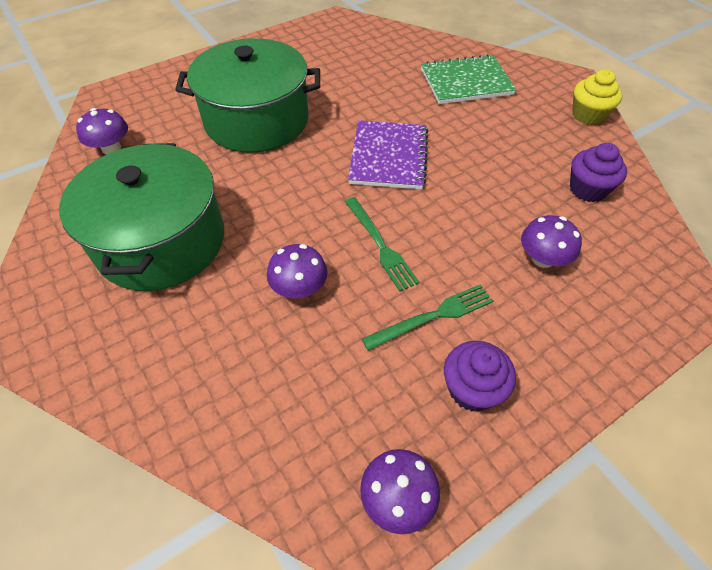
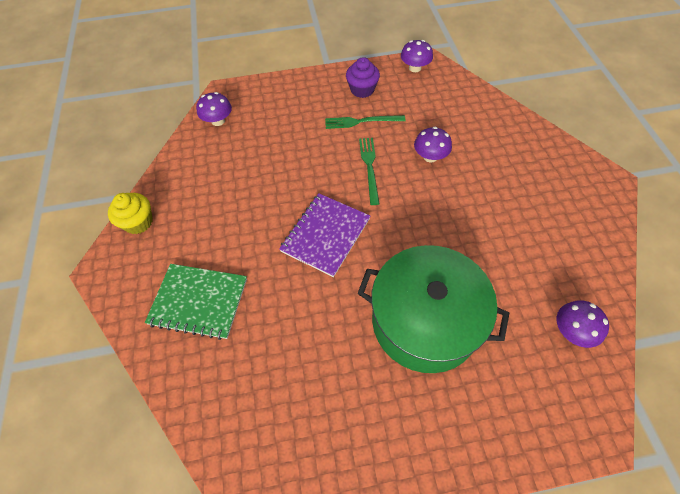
camera: 155 degrees left, 5 degrees up
green pot [59,143,224,291] -> none
purple mushroom [521,215,582,268] -> purple mushroom moved to [196,92,232,126]
purple cupcake [570,143,627,202] -> none

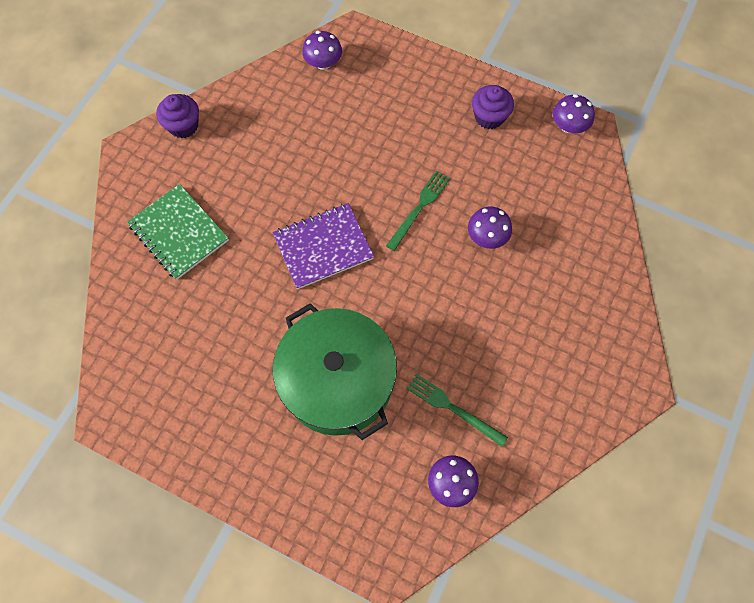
camera: 35 degrees right, 10 degrees up
yellow cupcake [108,193,153,234] -> purple cupcake [156,94,199,139]
green fork [325,115,406,129] -> green fork moved to [406,374,508,447]

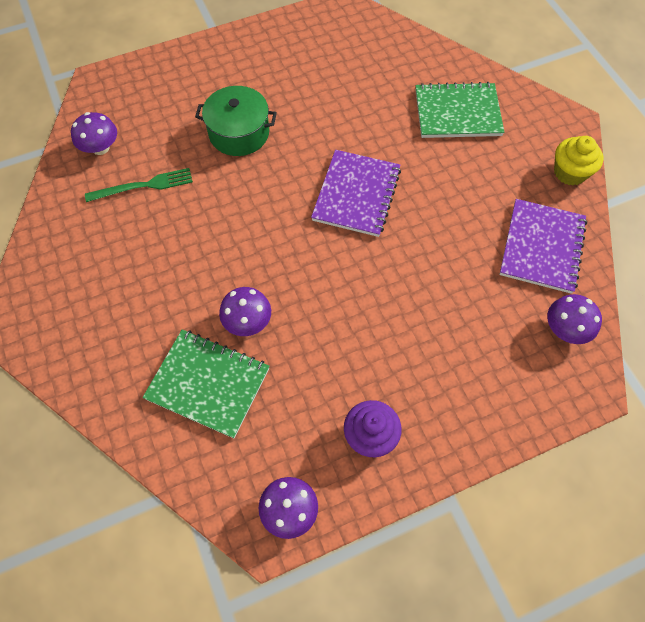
camera: 130 degrees right, 5 degrees down
purple cupcake [156,94,199,139] -> yellow cupcake [554,136,603,186]
green pot [273,303,397,440] -> green pot [195,86,277,156], size x0.60
green fork [386,171,450,251] -> none
none -> green notebook [143,330,270,438]
none -> purple notebook [499,199,587,294]

